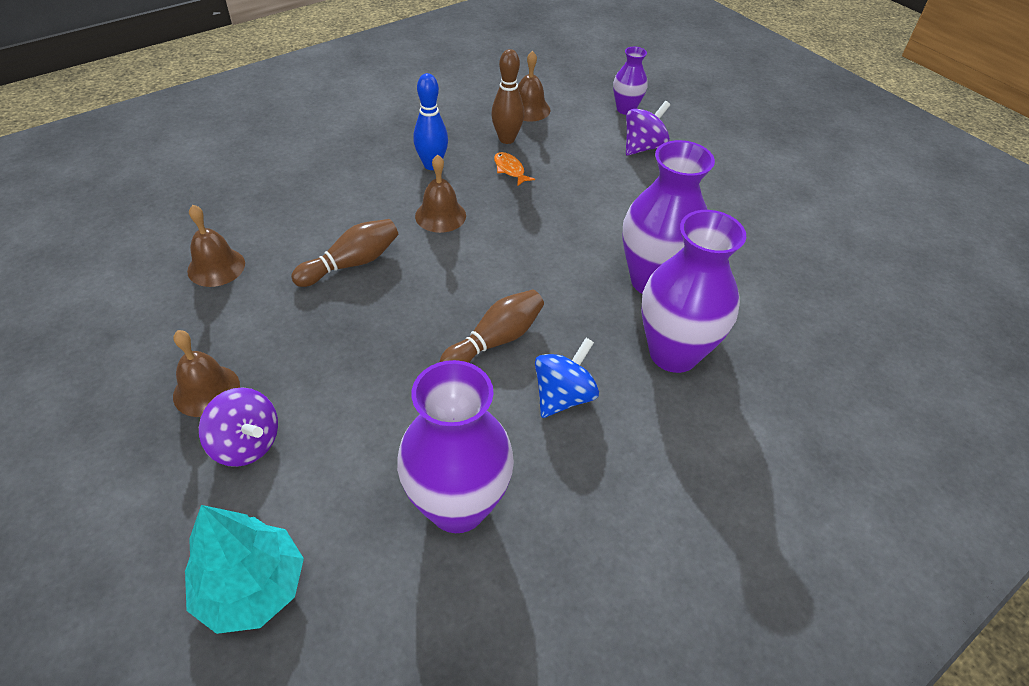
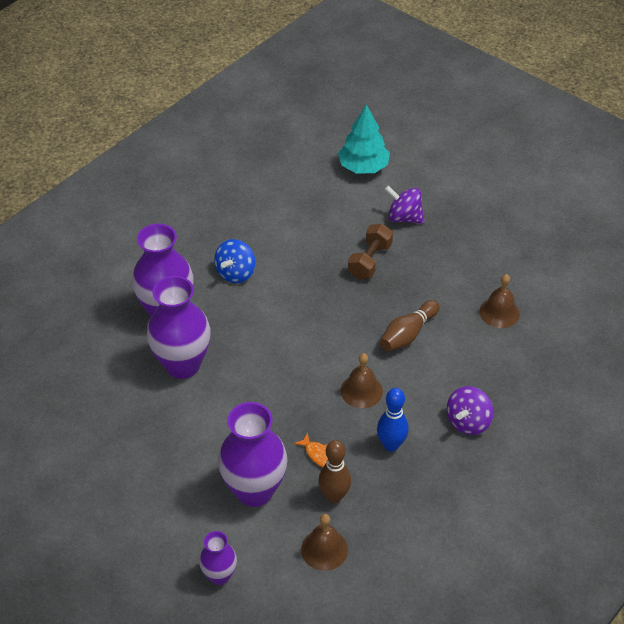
camera: 170 degrees right, 0 degrees up
brown bell [173,330,240,417] -> none
purple vase [397,360,514,533] -> purple vase moved to [218,402,288,507]
brown bowling pin [440,290,544,363] -> none
purple spinning top [626,101,670,156] -> purple spinning top moved to [447,386,493,435]
none -> brown dumbbell [348,223,393,279]

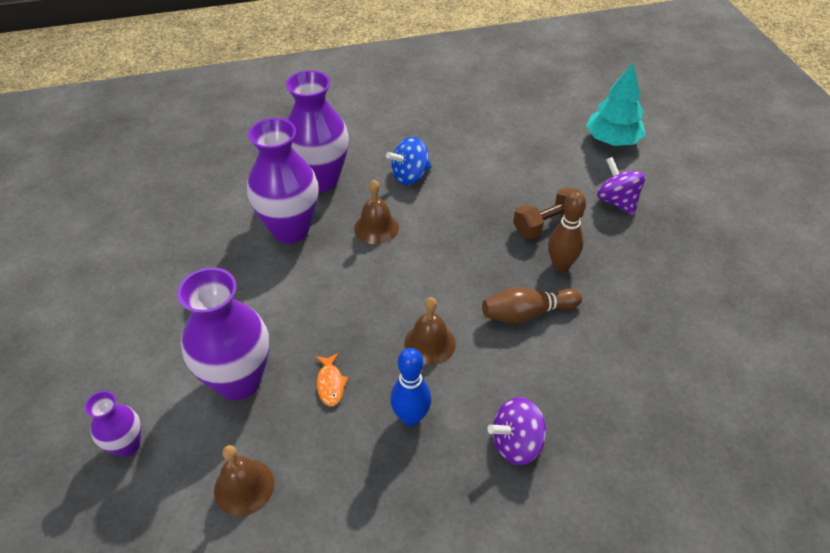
camera: 35 degrees right, 0 degrees up
brown bowling pin [318,440,351,503] -> brown bowling pin moved to [548,191,586,271]
brown bell [479,274,520,328] -> brown bell moved to [354,180,399,244]

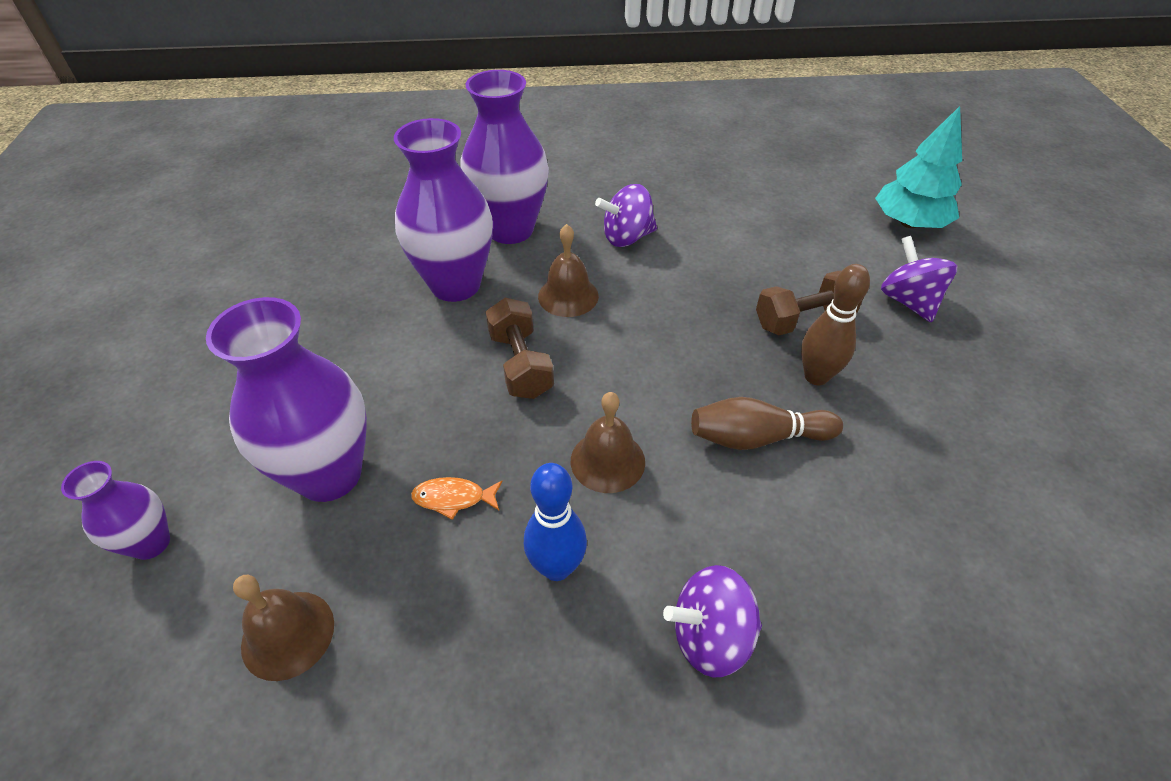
camera: 10 degrees right, 0 degrees up
orange fish [316,353,349,406] -> orange fish turned 90 degrees clockwise [411,477,503,520]
blue spinning top [386,137,432,185] -> purple spinning top [595,184,657,247]
none -> brown dumbbell [486,298,554,399]

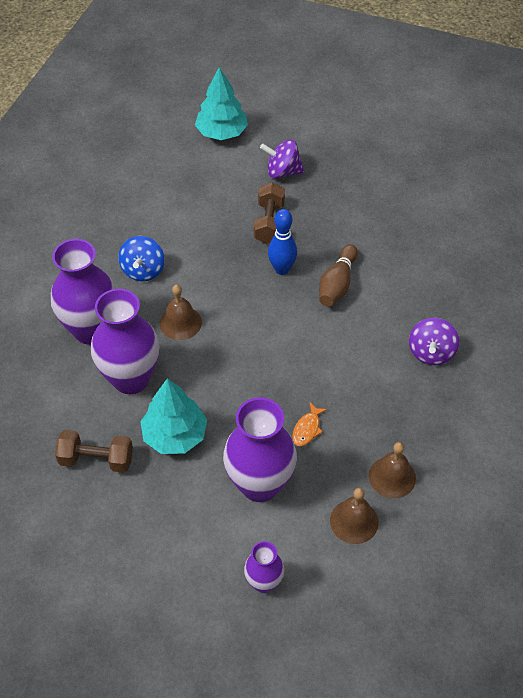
camera: 65 degrees left, 5 degrees up
brown dumbbell [486,298,554,399] -> brown dumbbell moved to [55,430,133,473]
blue bowling pin [524,463,587,581] -> blue bowling pin moved to [268,209,297,275]
brown bell [571,392,645,493] -> brown bell moved to [369,442,416,498]
purple spinning top [595,184,657,247] -> blue spinning top [118,236,165,281]
brown bowling pin [801,264,870,385] -> none
none -> turquoise tree [140,378,207,454]

